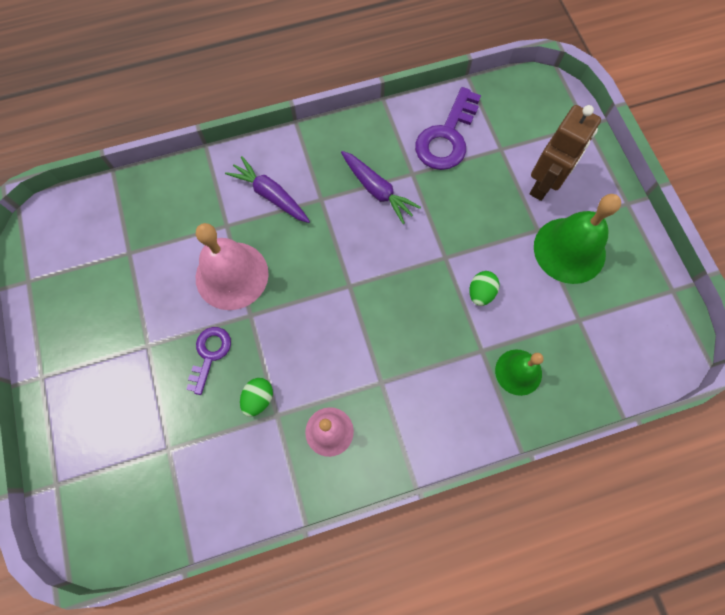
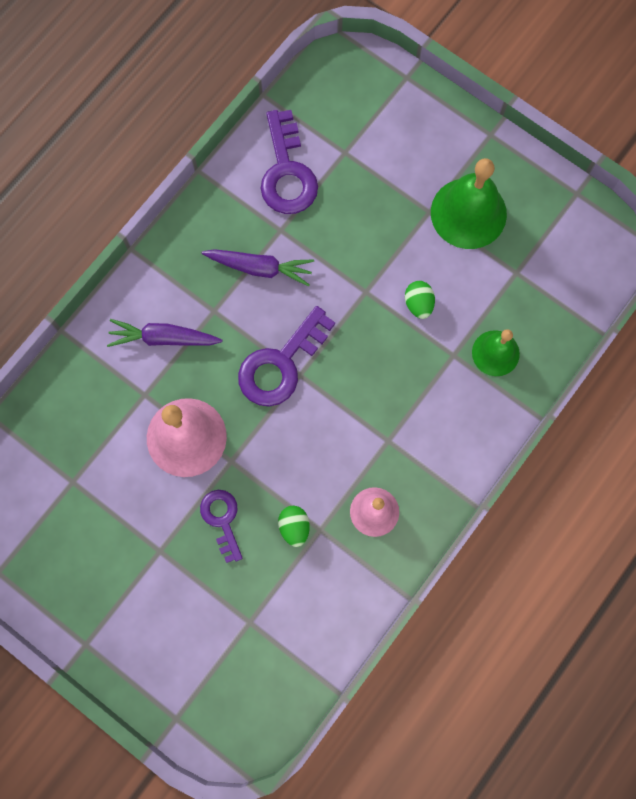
camera: 35 degrees left, 5 degrees up
brown robot [529,105,601,201] -> none
none -> purple key [238,306,335,407]

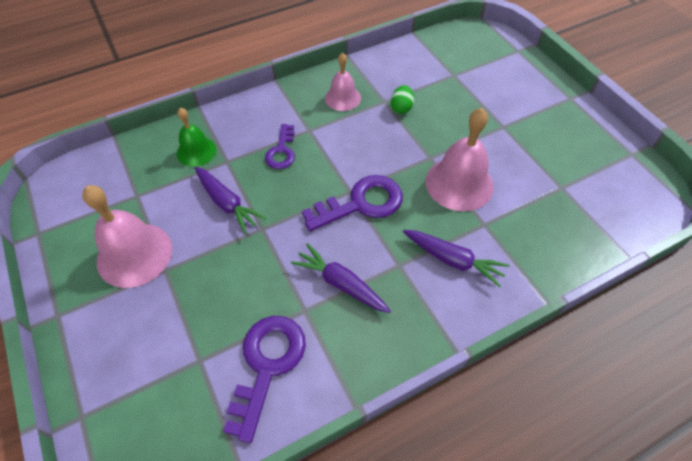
camera: 155 degrees left, 20 degrees down
purple key [200,490,243,563] -> purple key moved to [265,124,295,169]
green egg [405,281,435,319] -> purple carrot [195,167,266,234]
green bell [431,158,507,249] -> pink bell [82,185,172,288]

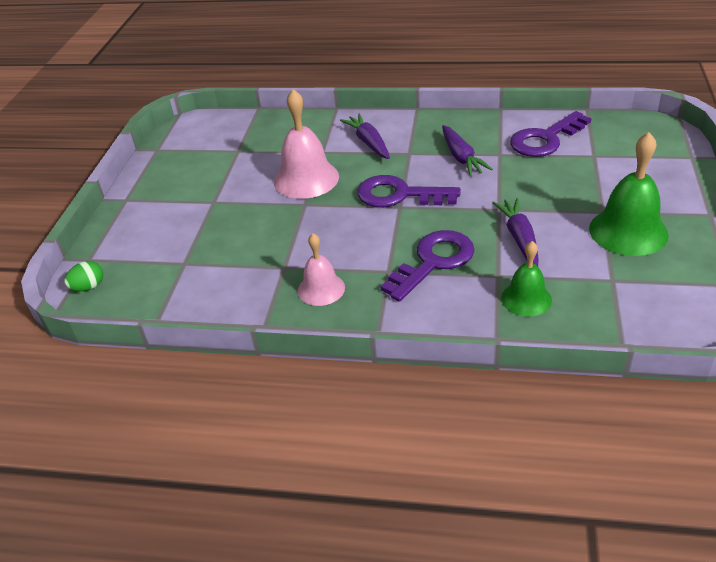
camera: 140 degrees left, 15 degrees down
pink bell [82,185,172,288] -> green bell [589,132,669,256]
purple key [265,124,295,169] -> purple key [380,230,475,302], size x1.64
green egg [391,85,414,114] -> green egg moved to [64,261,103,291]

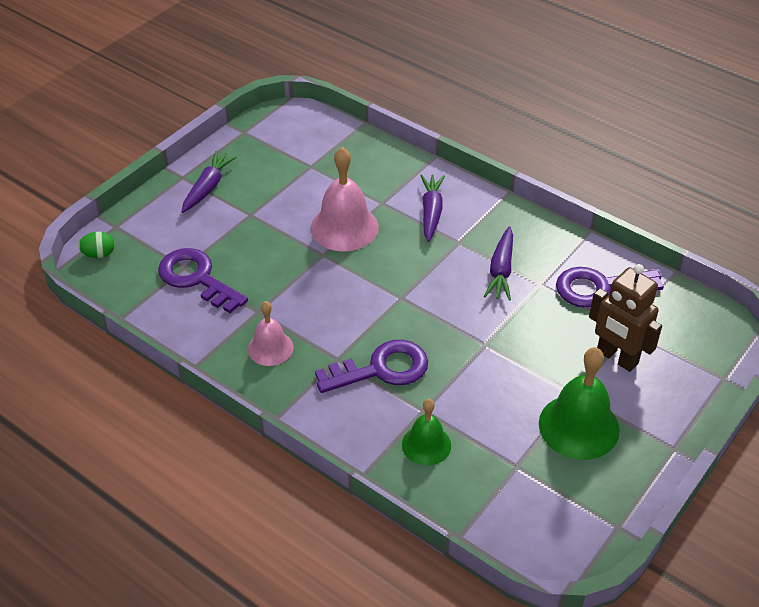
camera: 25 degrees right, 5 degrees up
purple key [357,175,461,207] -> purple key moved to [158,248,248,313]
purple carrot [492,198,539,266] -> purple carrot moved to [181,151,238,213]
none -> brown robot [589,264,662,372]

